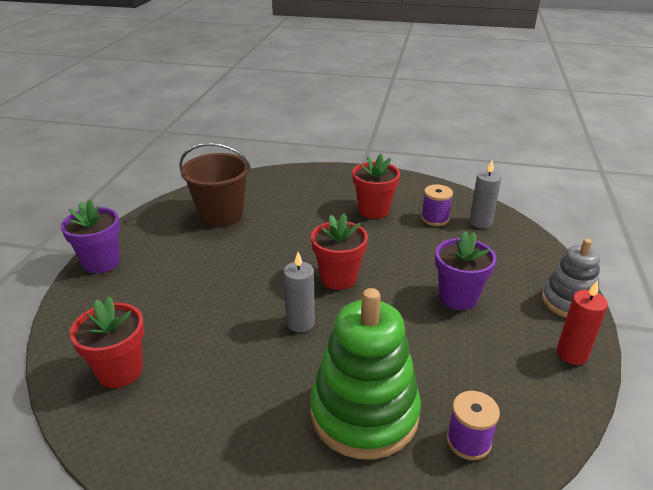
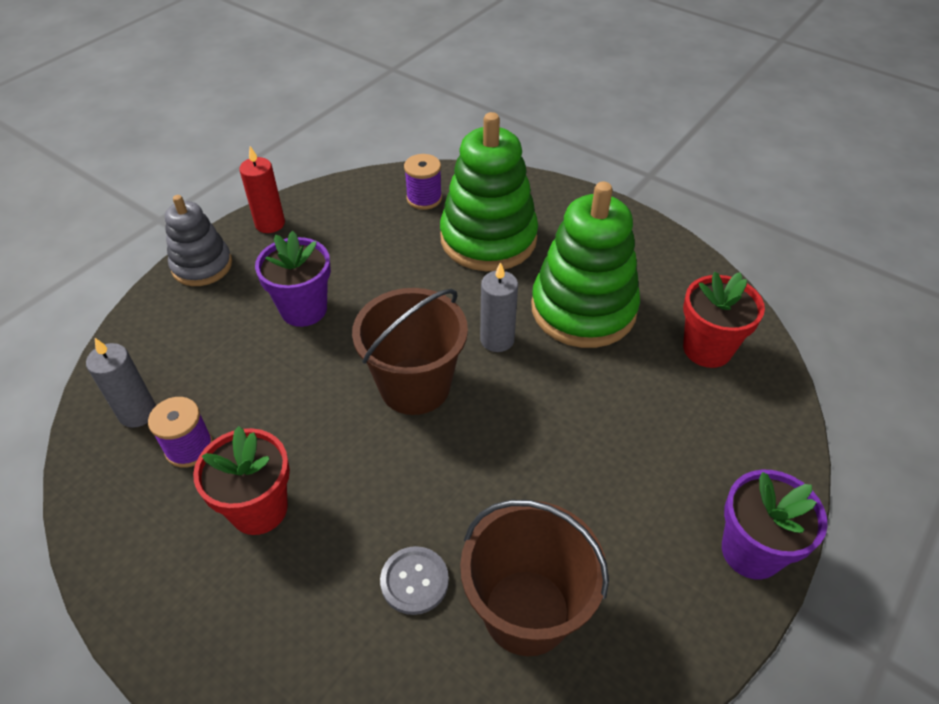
camera: 155 degrees left, 15 degrees up
red flower pot [311,214,368,290] -> brown bucket [352,288,468,415]
none -> grey button [380,546,449,615]
none -> green stacking toy [531,182,640,348]

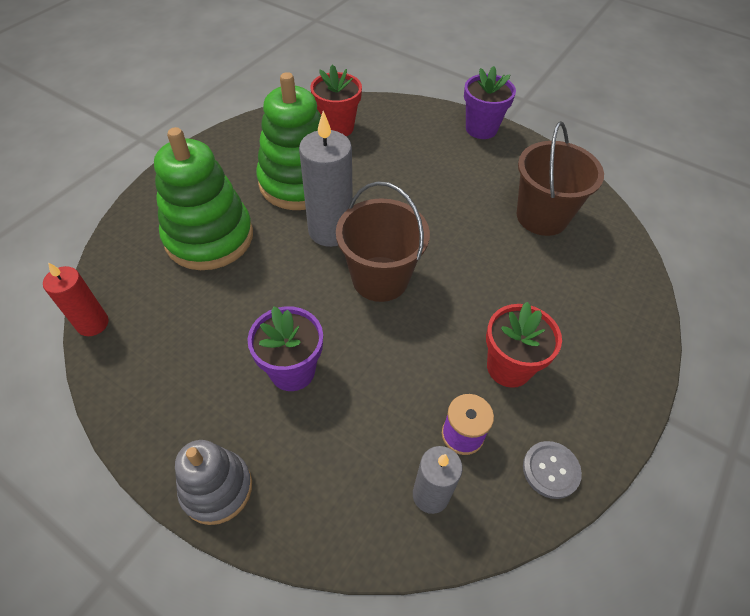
camera: 95 degrees left, 5 degrees up
red candle [239,146,285,233] -> red candle moved to [43,262,109,336]
grey button [380,546,449,615] -> grey button moved to [523,441,582,499]
purple spool [404,154,442,210] -> none
grey candle [480,262,518,352] -> grey candle [299,111,353,247], size x1.65

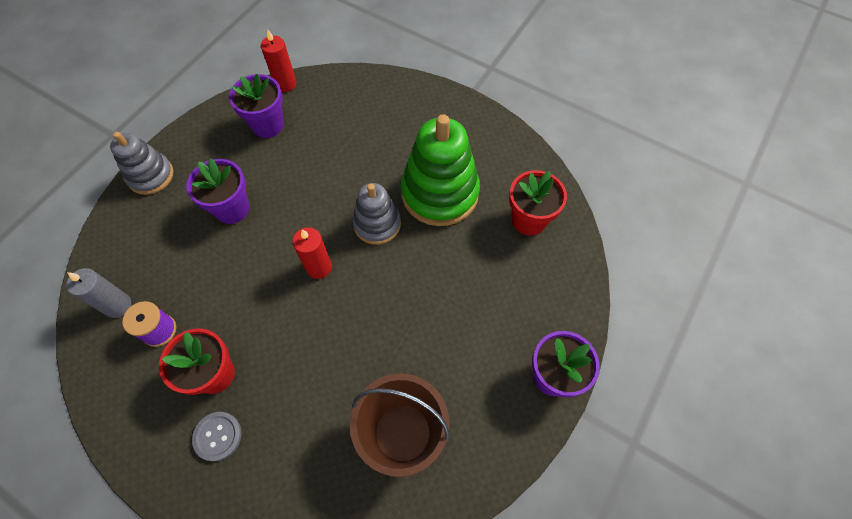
camera: 90 degrees right, 10 degrees up
green stacking toy [154,127,253,270] -> none
grey candle [299,111,353,247] -> grey stacking toy [352,183,401,245]
brown bucket [336,181,430,302] -> red candle [292,227,332,279]
grey button [523,441,582,499] -> grey button moved to [192,412,242,461]
none -> purple flower pot [229,74,284,138]

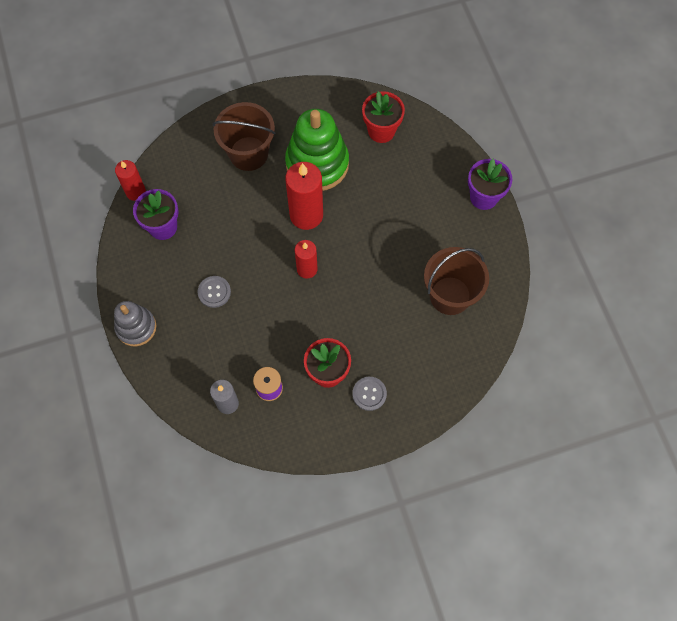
camera: 50 degrees left, 5 degrees up
purple flower pot [186,159,250,224] -> grey button [198,276,231,308]
grey stacking toy [352,183,401,245] -> red candle [285,162,323,230]
none -> brown bucket [212,102,275,171]

